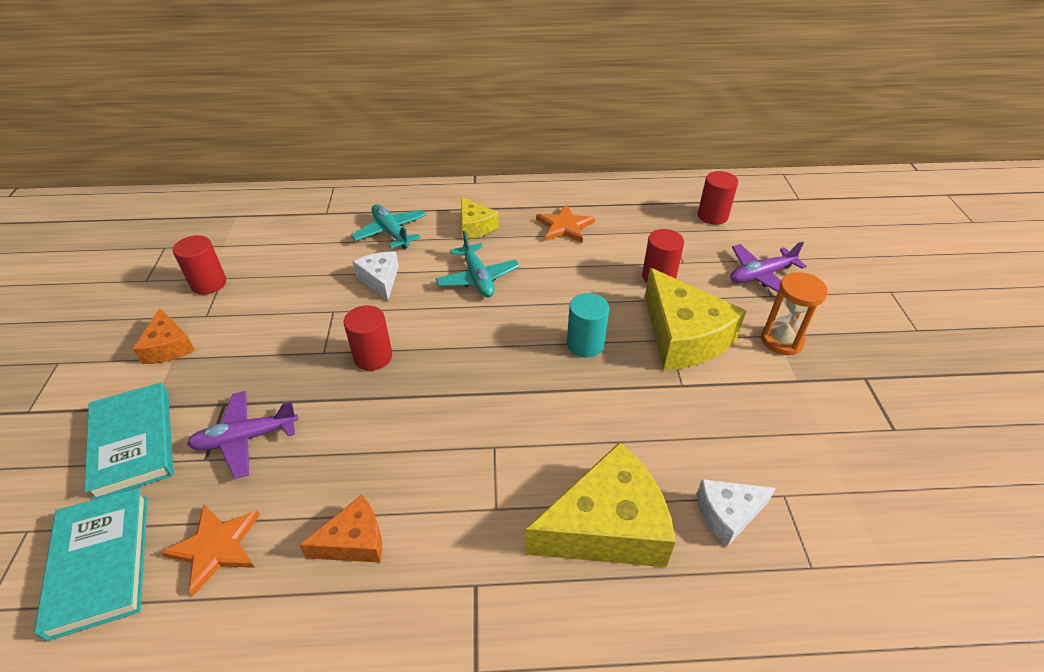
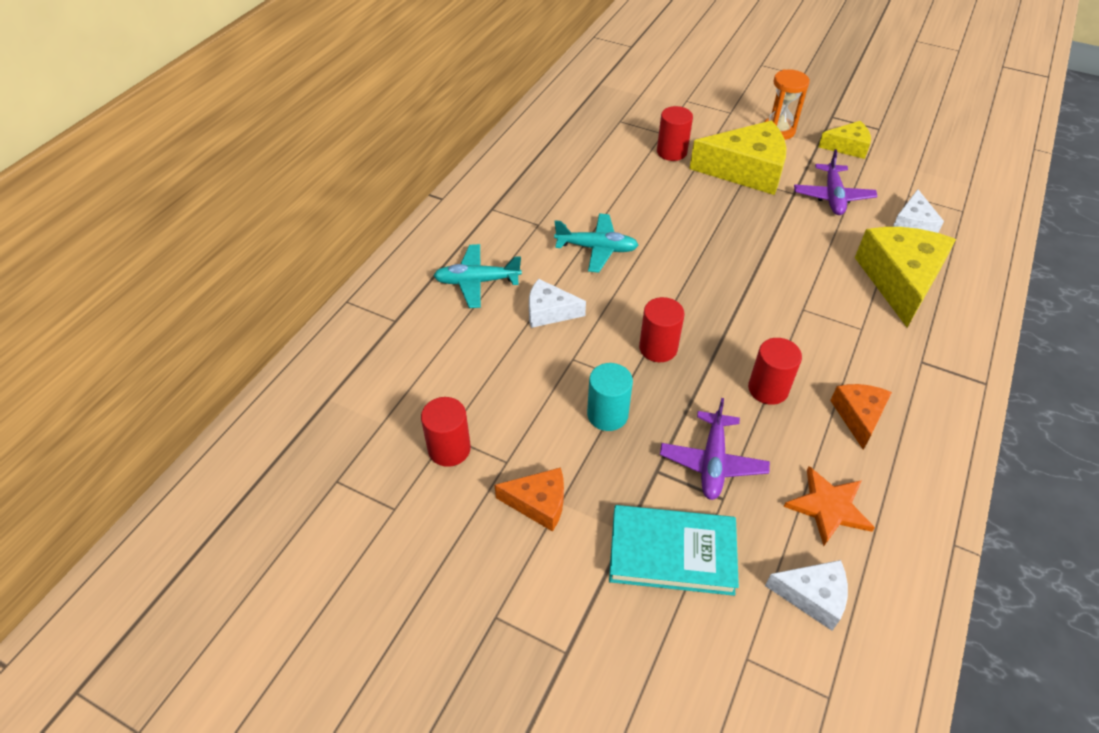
camera: 60 degrees left, 5 degrees up
turquoise book [34,487,148,641] -> white cheese [765,560,848,631]
yellow cheese [461,197,499,239] -> yellow cheese moved to [818,121,871,159]
orange star [536,204,595,243] -> none
turquoise cylinder [567,293,609,358] -> turquoise cylinder moved to [587,363,633,431]
red cylinder [698,171,738,225] -> red cylinder moved to [748,338,802,405]
purple plane [730,241,807,292] -> purple plane moved to [794,149,878,215]

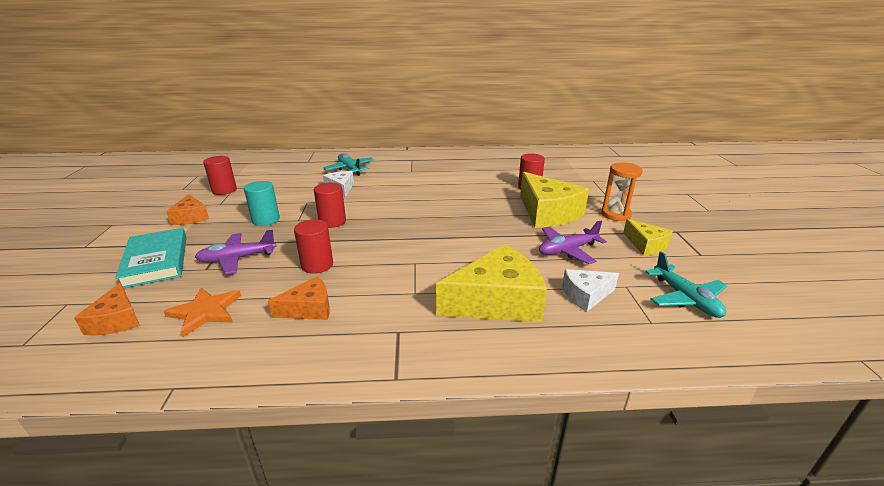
camera: 60 degrees right, 20 degrees down
turquoise plane [554,213,639,273] -> turquoise plane moved to [645,251,727,318]
white cheese [765,560,848,631] -> orange cheese [74,282,140,336]

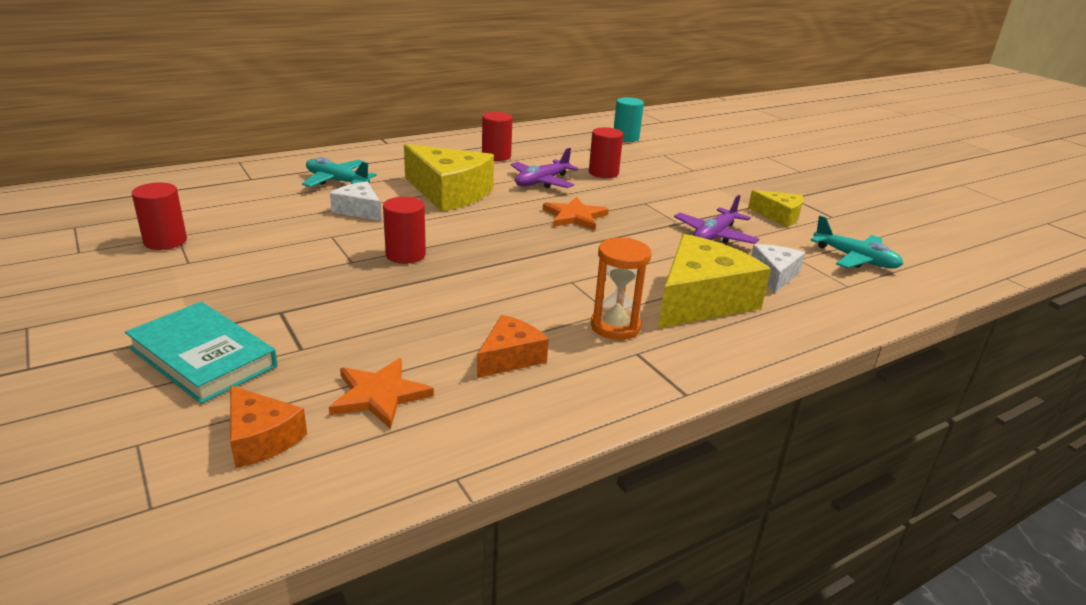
camera: 30 degrees left, 0 degrees up
orange cheese [166,194,209,225] -> none
purple plane [195,230,276,274] -> purple plane moved to [511,148,579,188]
turquoise cylinder [244,181,280,226] -> turquoise cylinder moved to [614,97,644,142]
red cylinder [294,219,333,274] -> red cylinder moved to [482,112,513,161]
yellow cheese [520,172,589,228] -> yellow cheese moved to [404,144,494,212]
white cheese [562,269,619,312] -> white cheese turned 150 degrees clockwise [751,244,805,293]
orange hourglass [601,162,643,221] -> orange hourglass moved to [591,237,651,340]
none -> orange star [543,196,609,230]

